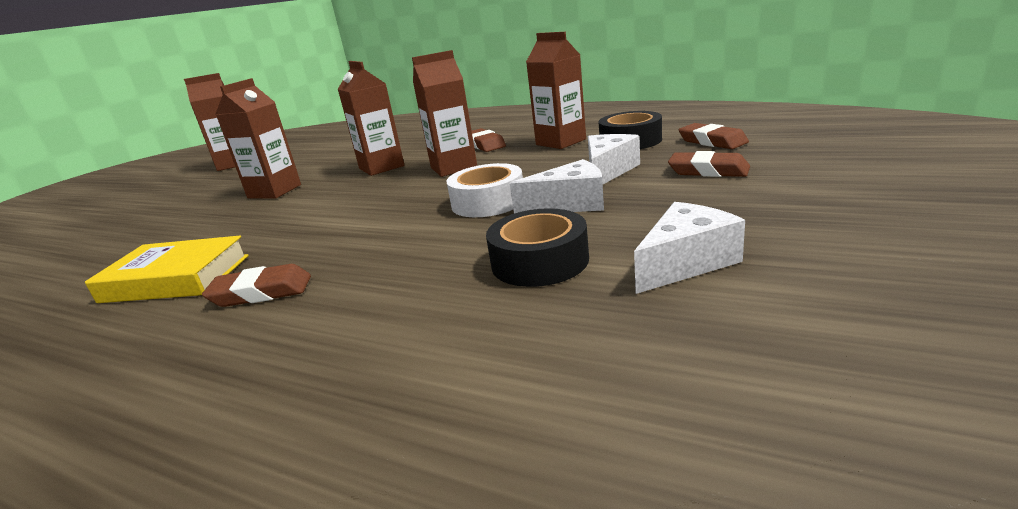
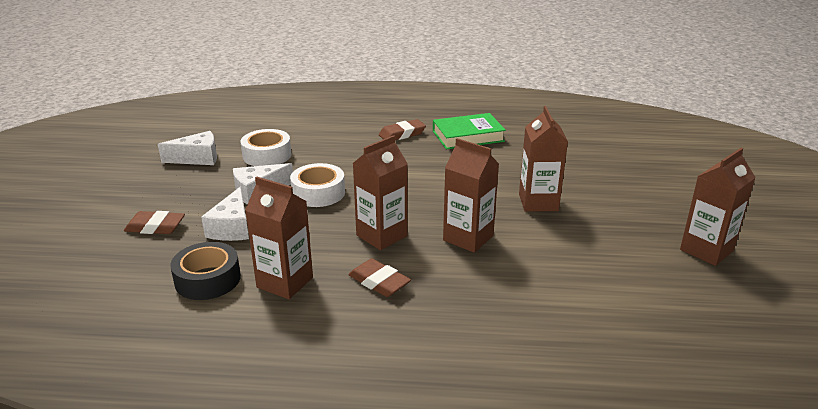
camera: 155 degrees right, 5 degrees up
yellow book [85,236,249,303] -> green book [433,113,506,149]
black tape [486,208,589,287] -> white tape [241,129,291,166]
white cheese [634,202,745,294] -> white cheese turned 135 degrees counterclockwise [158,131,217,165]
brown eraser [678,123,749,149] -> none

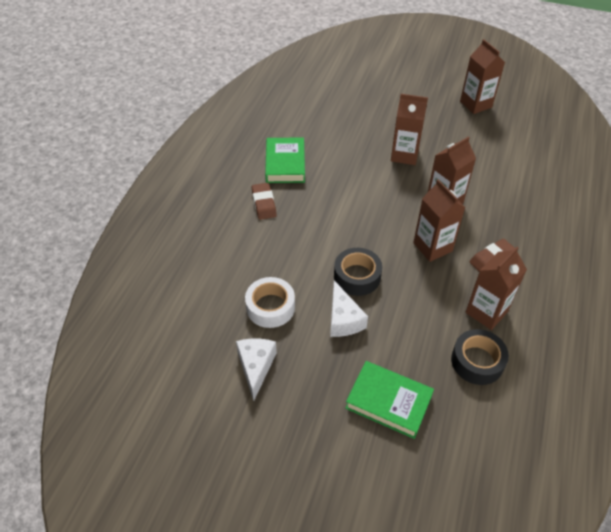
camera: 75 degrees left, 20 degrees up
brown eraser [124,211,185,234] -> green book [345,361,434,439]
white cheese [201,187,249,241] -> none
white tape [290,163,345,207] -> black tape [334,248,382,296]

